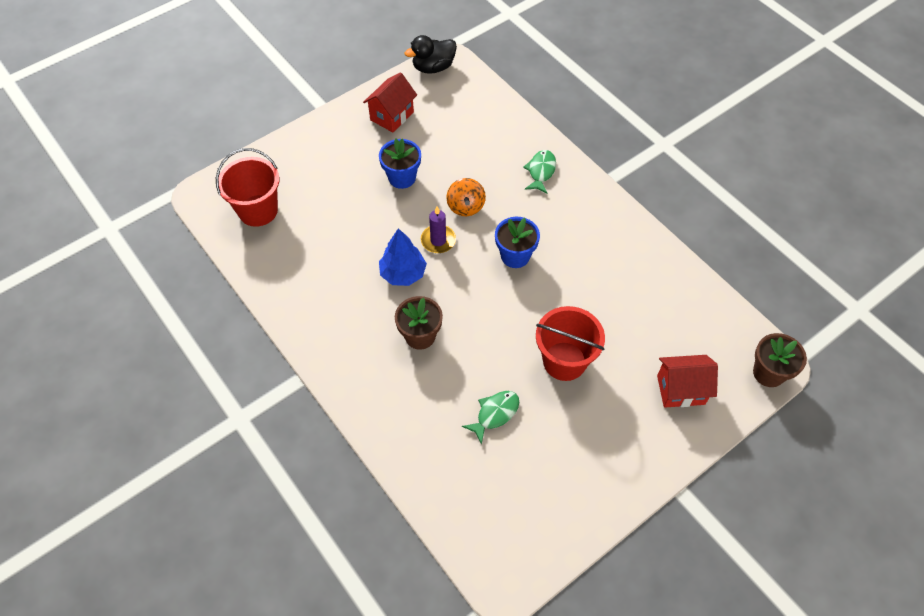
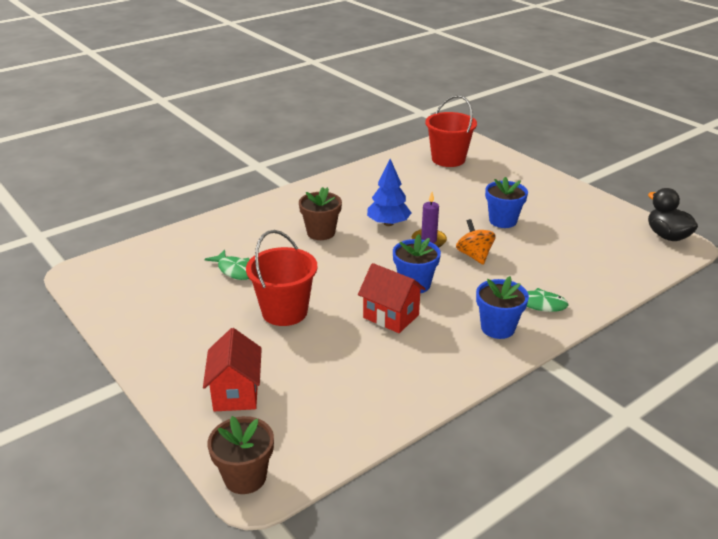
camera: 90 degrees right, 25 degrees down
red house [363,72,417,133] -> red house moved to [358,263,426,333]
orange spinning top [446,178,486,216] -> orange spinning top turned 75 degrees clockwise [456,219,496,265]
none -> blue flower pot [476,276,529,339]

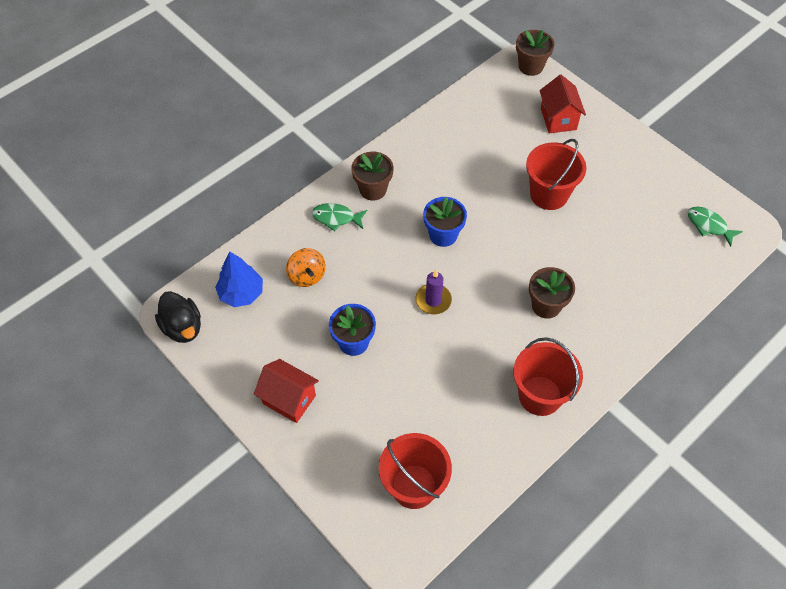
camera: 175 degrees right, 25 degrees up
green fish [205,249,250,280] -> green fish moved to [688,207,743,247]
red house [358,263,426,333] -> red house moved to [254,359,319,423]
blue tree [367,159,411,226] -> blue tree moved to [215,251,263,307]
orange spinning top [456,219,496,265] -> orange spinning top moved to [286,248,326,287]
blue flower pot [476,276,529,339] -> brown flower pot [351,152,394,200]
none -> red bucket [513,337,583,416]

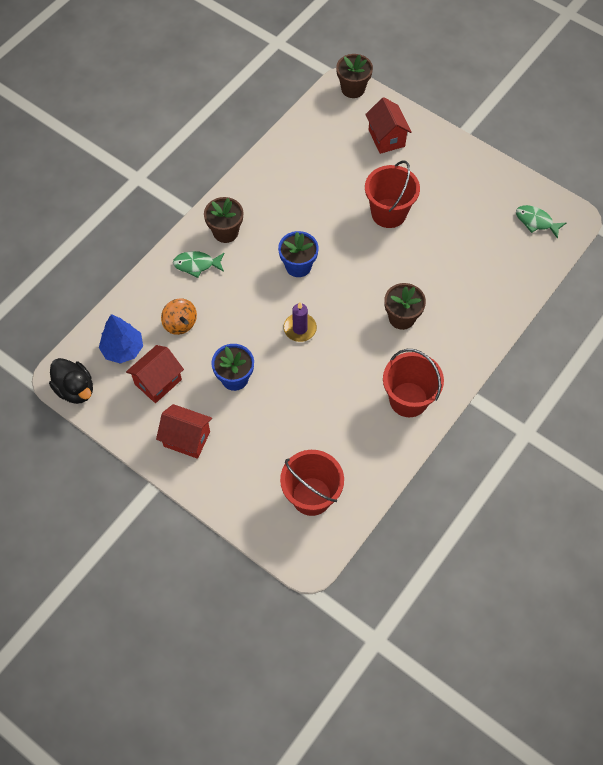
camera: 10 degrees left, 5 degrees up
none -> red house [126,345,184,403]

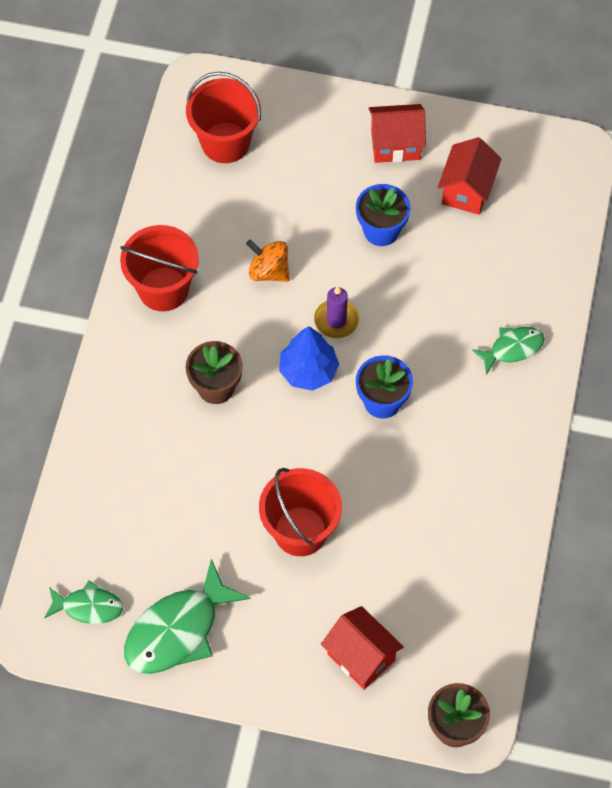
camera: 155 degrees right, 0 degrees up
black duck [49,358,93,404] -> none
blue tree [99,314,143,364] -> blue tree moved to [279,326,339,391]
orange spinning top [161,298,197,335] -> orange spinning top moved to [246,239,290,282]
brown flower pot [204,197,243,243] -> none
none -> green fish [124,559,251,674]

